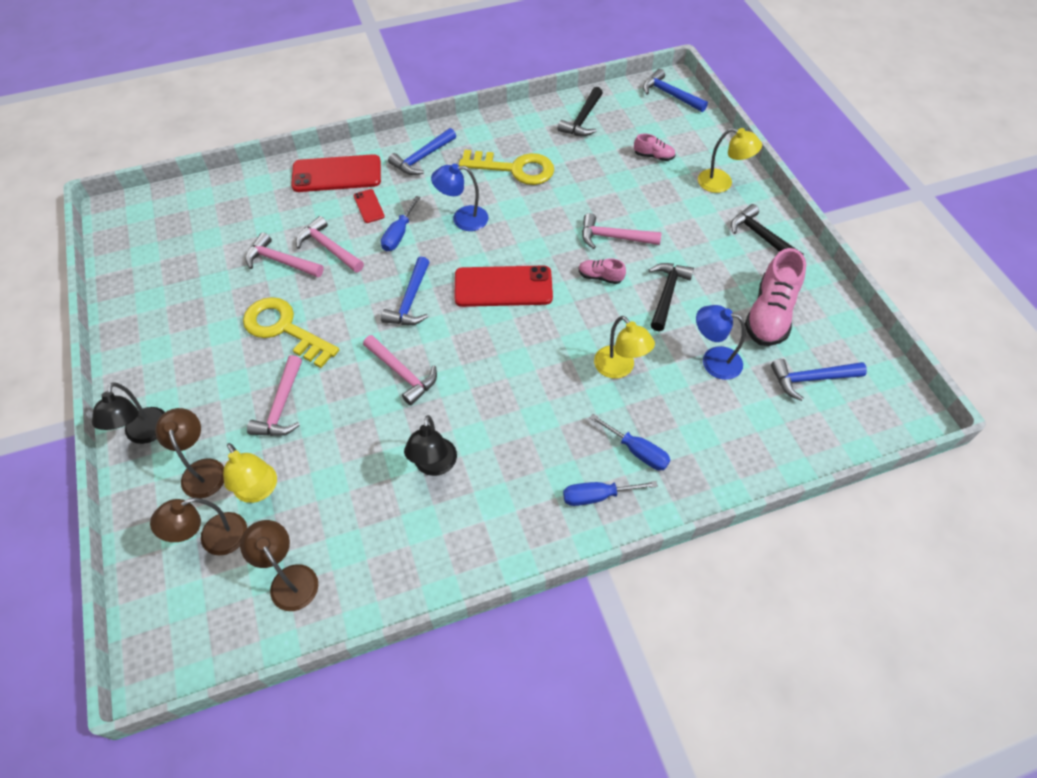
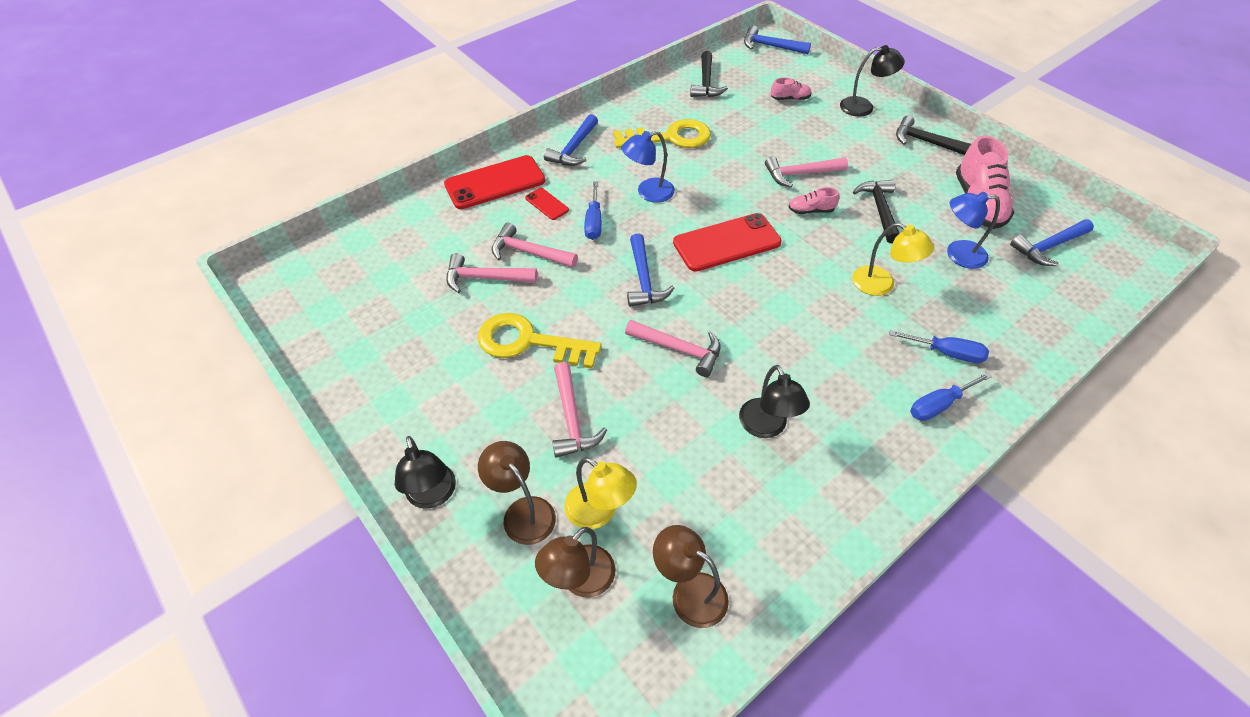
camera: 20 degrees left, 5 degrees down
yellow lamp [698,128,762,193] -> black lamp [840,45,905,117]

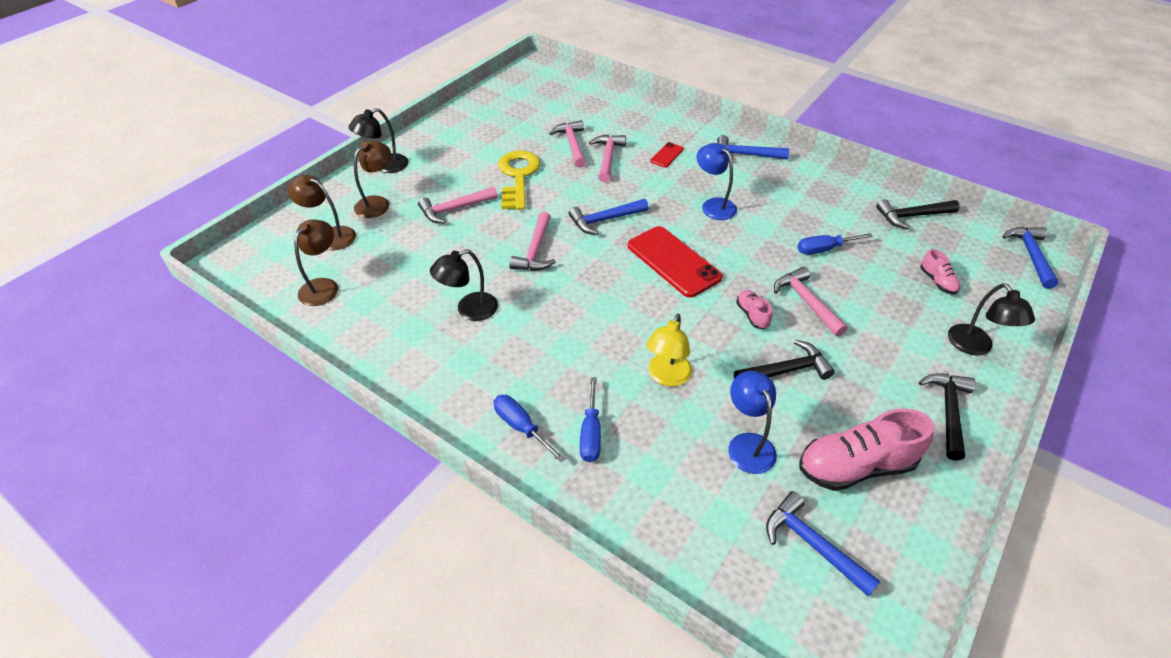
camera: 75 degrees right, 5 degrees down
red phone [444,155,545,209] -> none
yellow lamp [564,457,637,529] -> none
blue screwdriver [584,182,602,240] -> blue screwdriver moved to [798,233,873,255]
yellow key [613,119,711,148] -> none

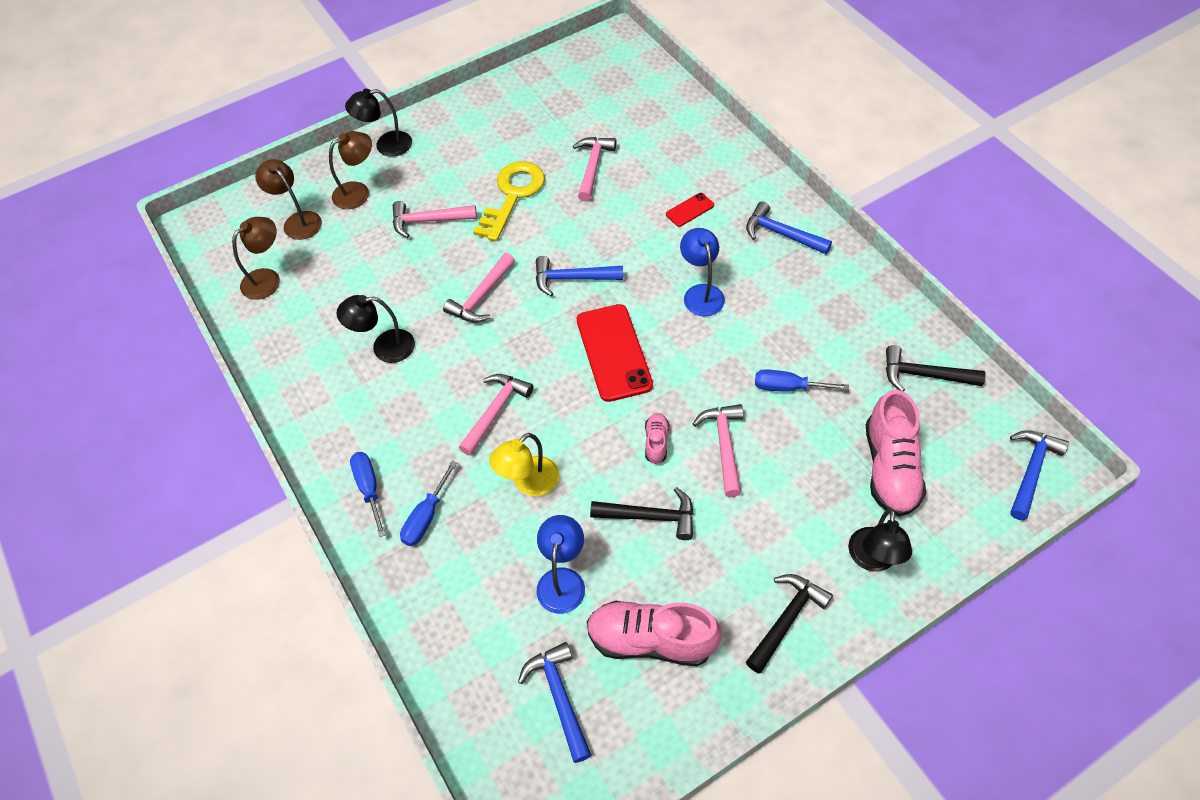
camera: 25 degrees right, 10 degrees up
pink hammer [589,135,626,182] -> pink hammer moved to [458,374,533,456]
pink shoe [920,249,960,294] -> pink shoe [866,389,926,517], size x2.05

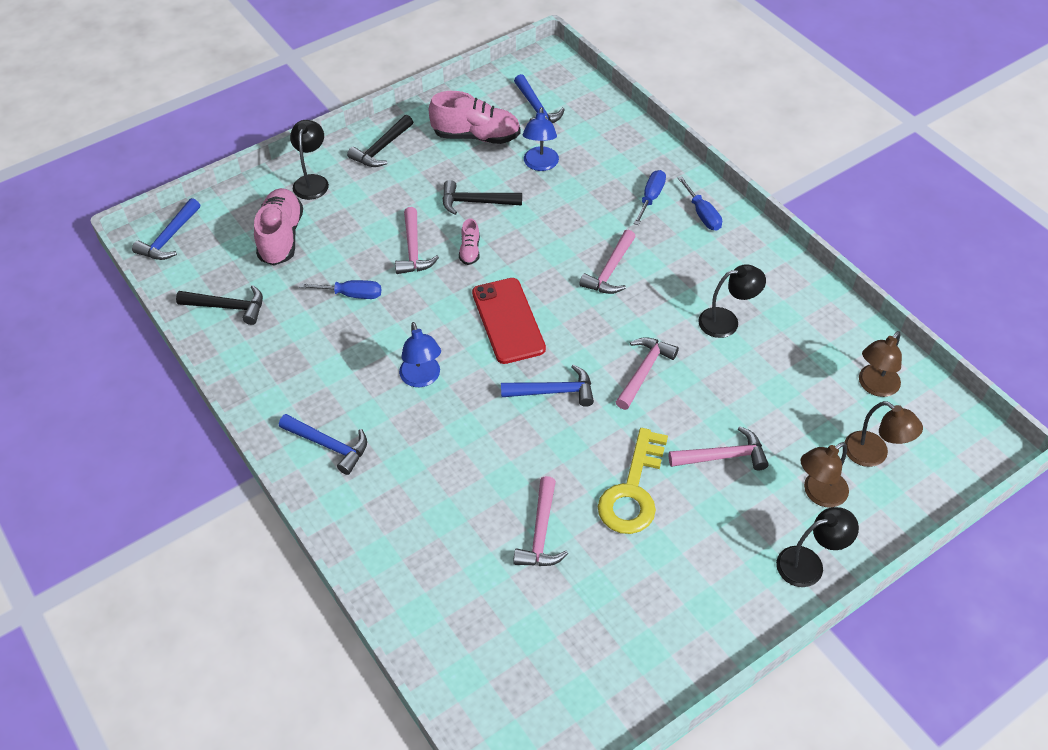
camera: 175 degrees right, 5 degrees down
yellow lamp [489,433,559,496] -> none
red phone [666,193,714,227] -> none

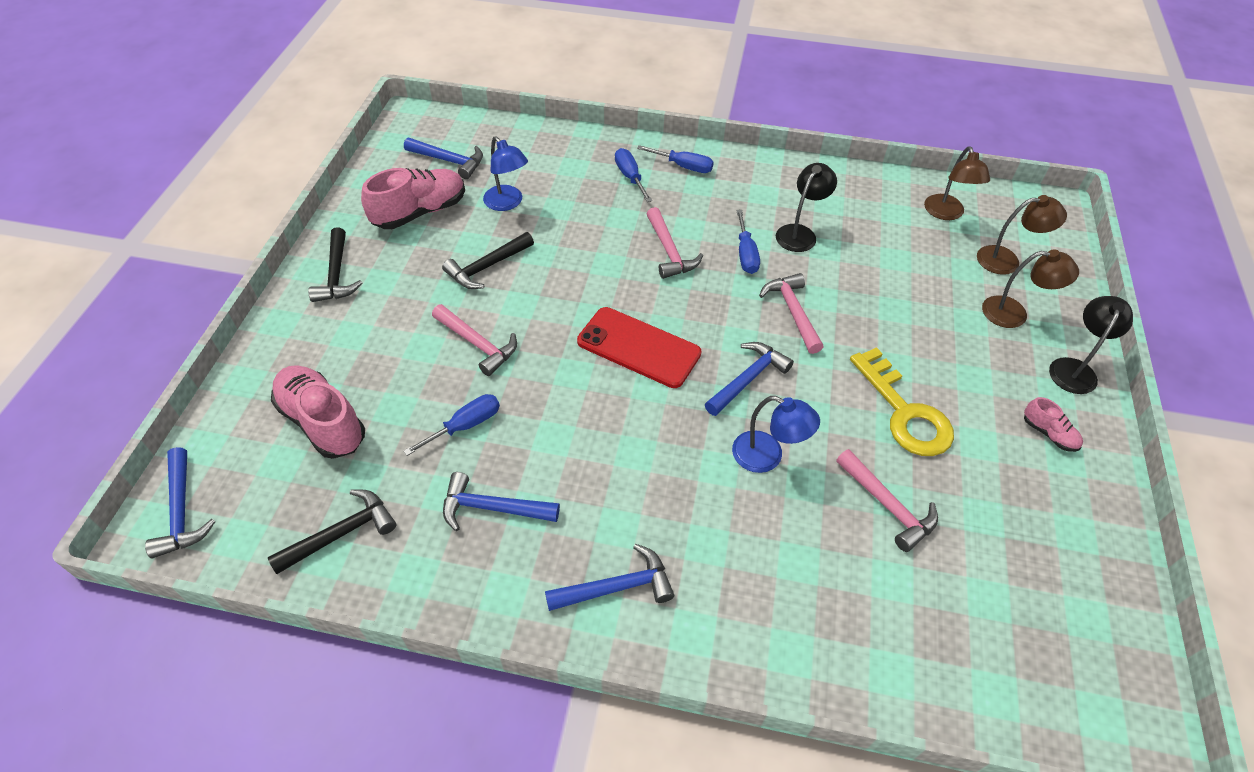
camera: 45 degrees left, 0 degrees up
black lamp [290,120,329,200] -> none
blue lamp [399,322,441,387] -> blue lamp moved to [732,396,820,473]
pink shoe [459,218,480,265] -> pink shoe moved to [1024,397,1083,452]
pink hammer [669,426,769,470] -> none
brown lamp [800,442,849,507] -> brown lamp turned 90 degrees counterclockwise [982,249,1079,328]
none -> blue hammer [443,472,560,531]
none -> blue screwdriver [736,210,760,274]

